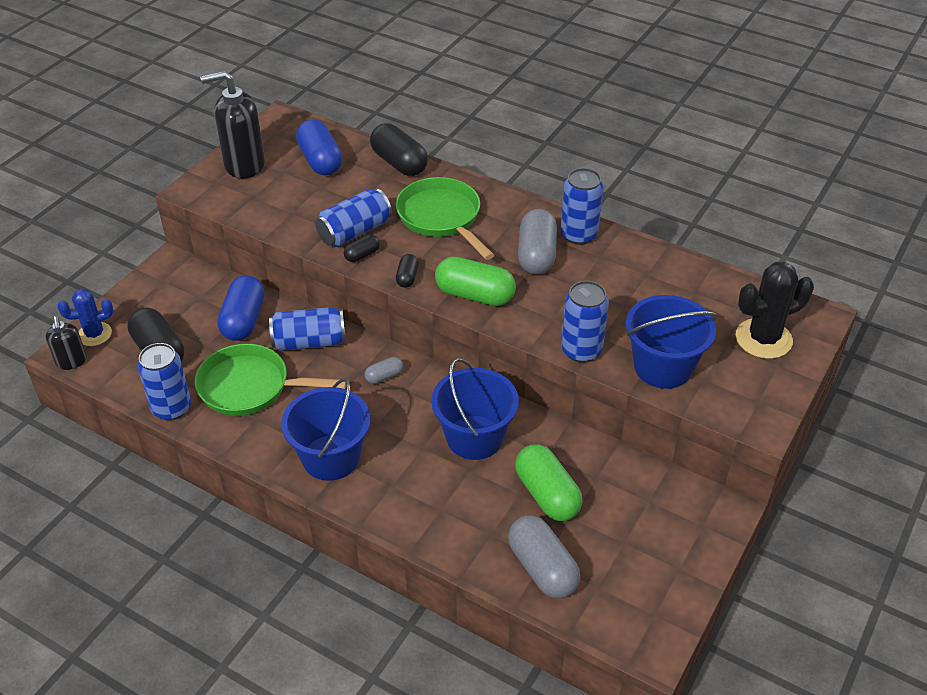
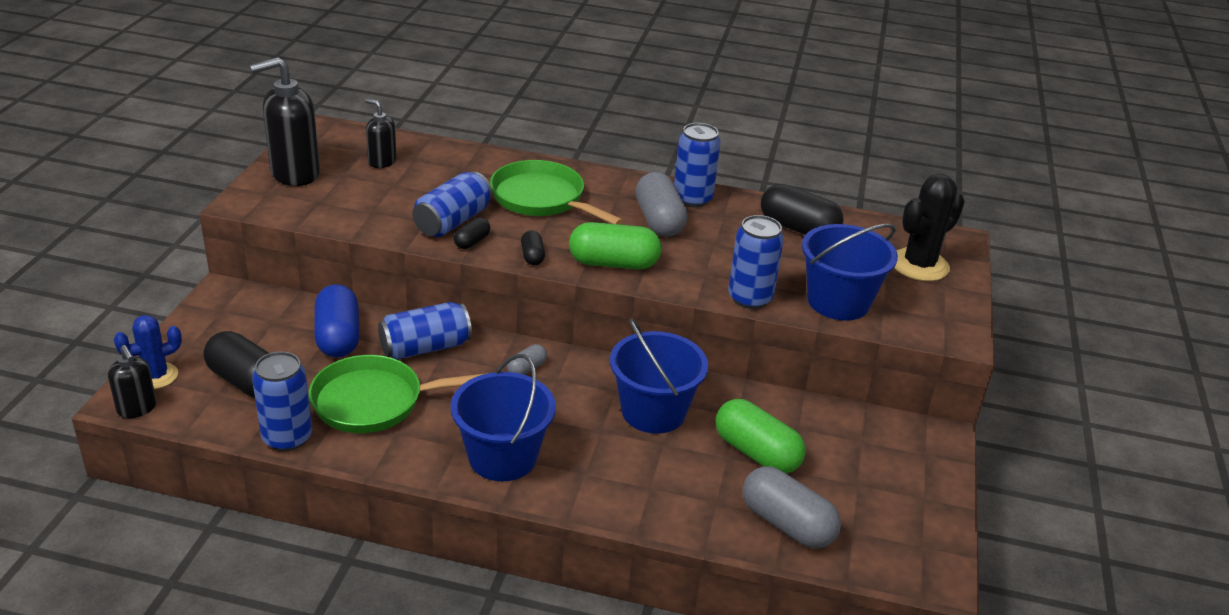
camera: 20 degrees left, 10 degrees down
blue capsule [296,119,343,176] -> black soap dispenser [365,99,397,168]
black capsule [370,123,428,176] -> black capsule moved to [761,184,843,235]

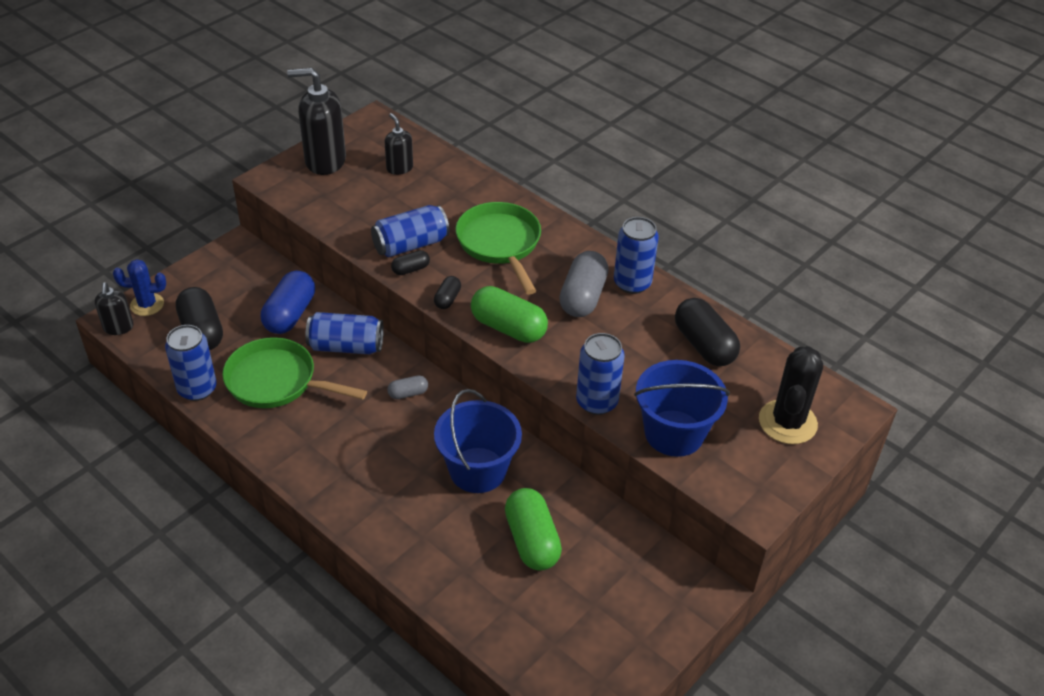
camera: 30 degrees right, 10 degrees up
blue bucket [451,354,556,481] -> none
grey capsule [743,466,841,549] -> none
black cactus [894,174,965,281] -> black cactus turned 60 degrees counterclockwise [759,346,823,444]

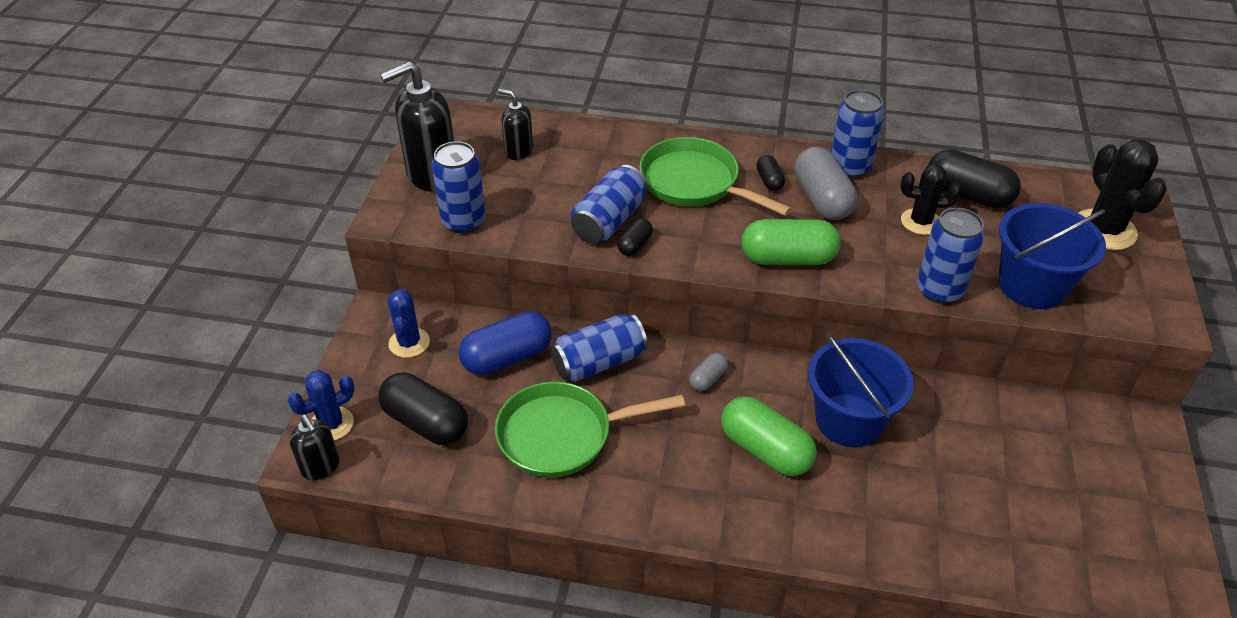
camera: 30 degrees left, 0 degrees up
blue can [165,325,217,401] -> blue can moved to [432,141,486,233]
blue capsule [261,270,315,334] -> blue capsule turned 75 degrees clockwise [459,311,552,375]
black capsule [434,276,461,309] -> black capsule moved to [756,155,785,191]
green capsule [505,488,562,571] -> green capsule moved to [721,396,817,476]
none -> blue cactus [388,289,430,358]
none -> black cactus [900,164,962,235]

